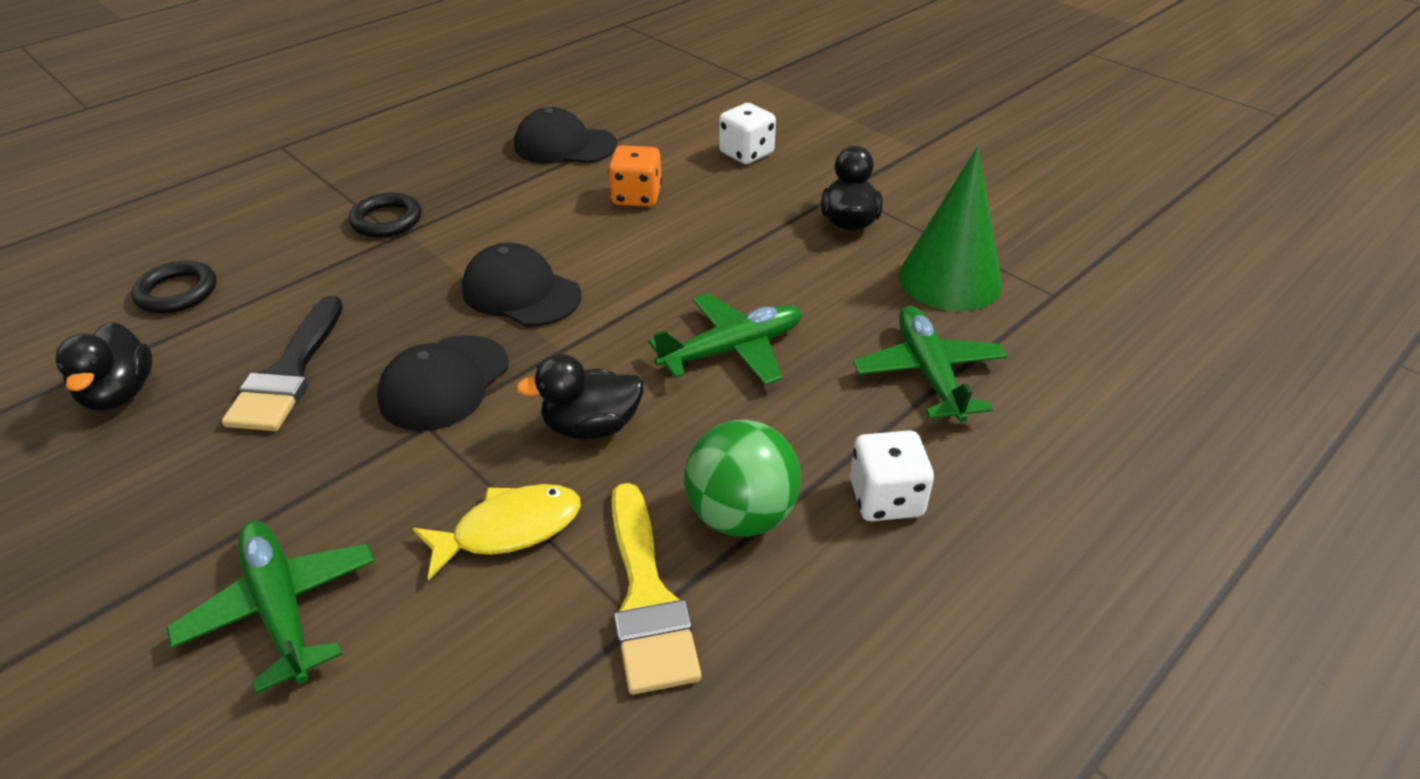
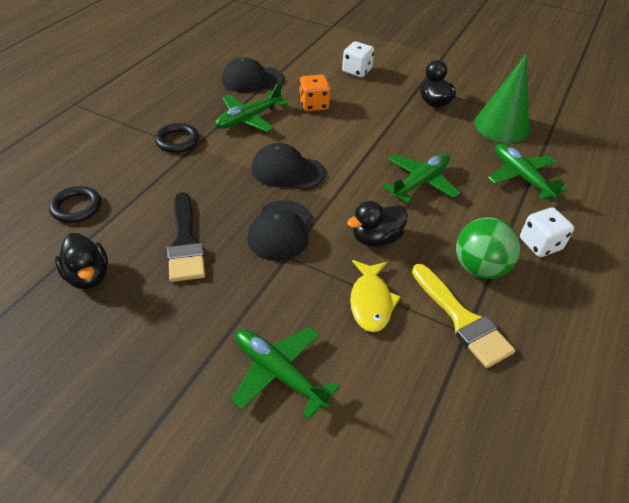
camera: 20 degrees left, 5 degrees up
yellow fish [412,484,581,581] -> yellow fish turned 135 degrees clockwise [350,260,401,332]
none -> green plane [215,82,288,132]

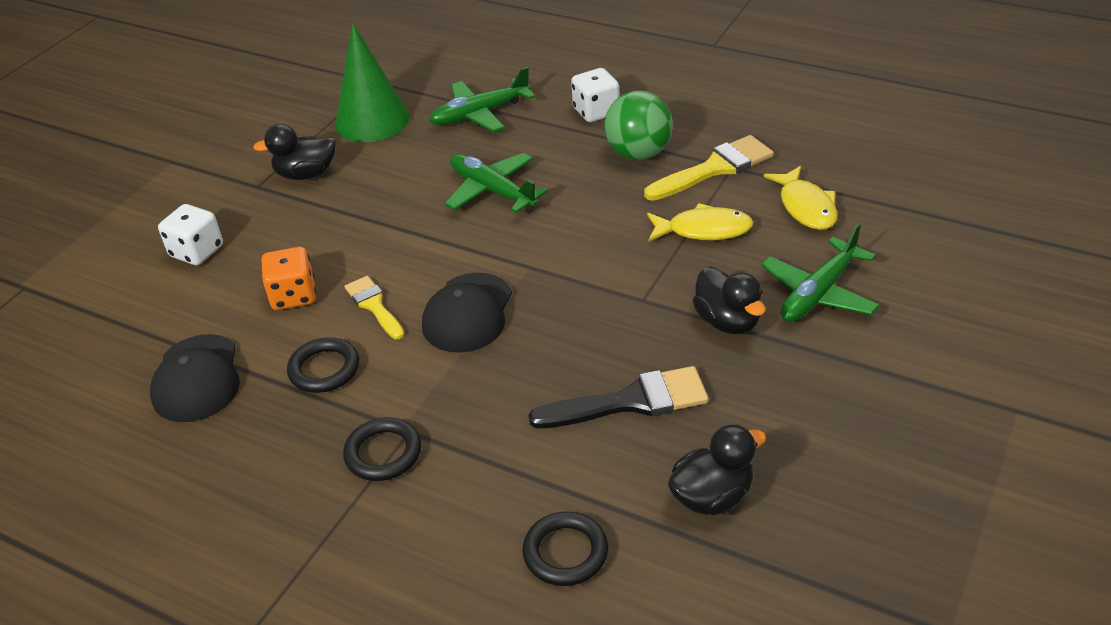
camera: 85 degrees left, 5 degrees down
green plane [215,82,288,132] -> black ring [287,337,359,393]
black cap [247,200,311,261] -> none
black duck [347,201,408,247] -> black duck moved to [693,267,766,334]
none -> yellow brush [344,276,404,340]
none -> yellow fish [763,166,838,230]

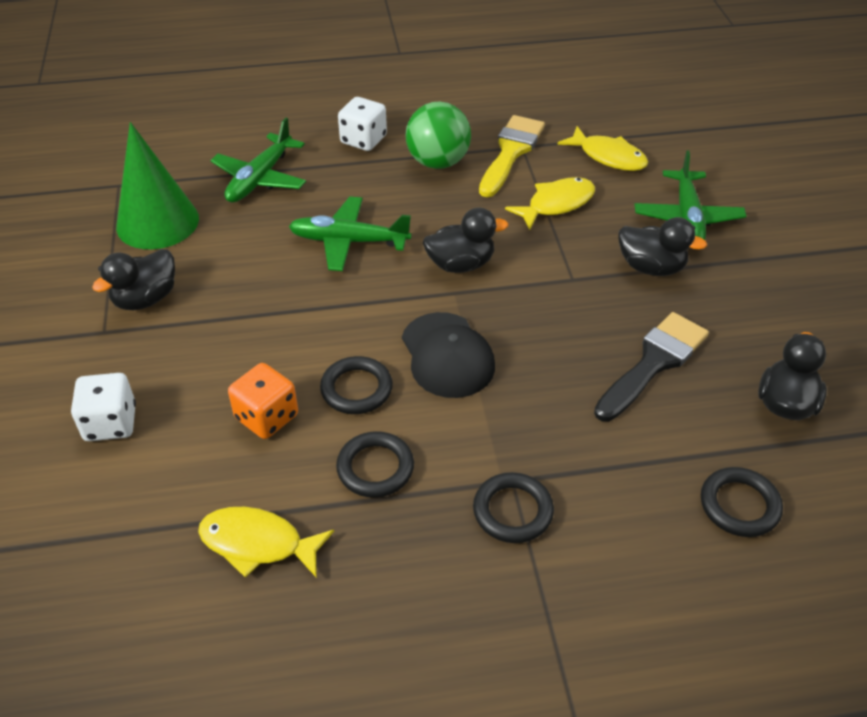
camera: 40 degrees left, 5 degrees up
black cap [150,334,240,422] -> yellow fish [198,507,334,578]
yellow brush [344,276,404,340] -> black ring [320,356,393,414]
none -> black duck [423,207,508,273]

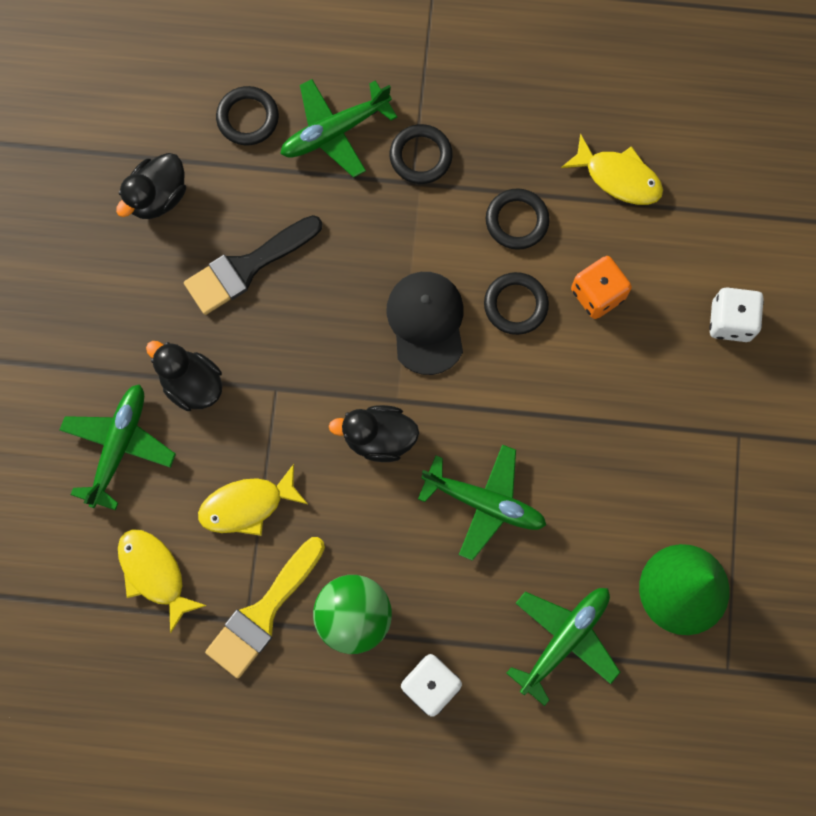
camera: 165 degrees left, 30 degrees up
black duck [92,249,175,310] -> none
none -> green plane [280,79,397,178]

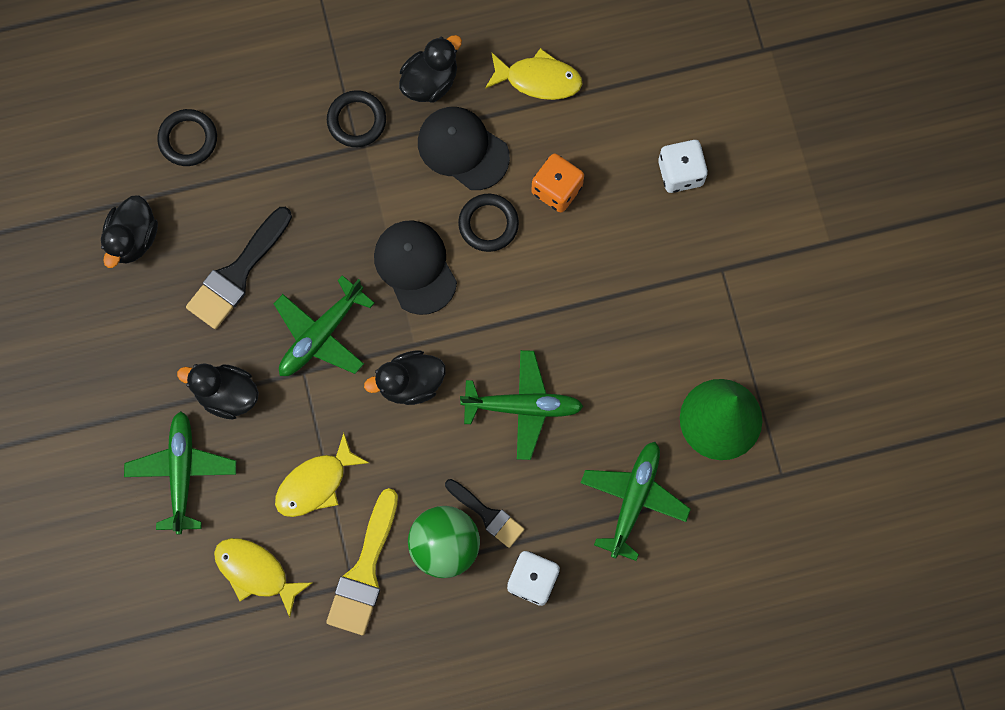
camera: 20 degrees left, 0 degrees up
green plane [280,79,397,178] -> green plane moved to [274,275,375,376]
black ring [486,188,550,250] -> black cap [418,107,510,190]
none -> black duck [399,35,462,103]
none -> black brush [445,479,524,548]

